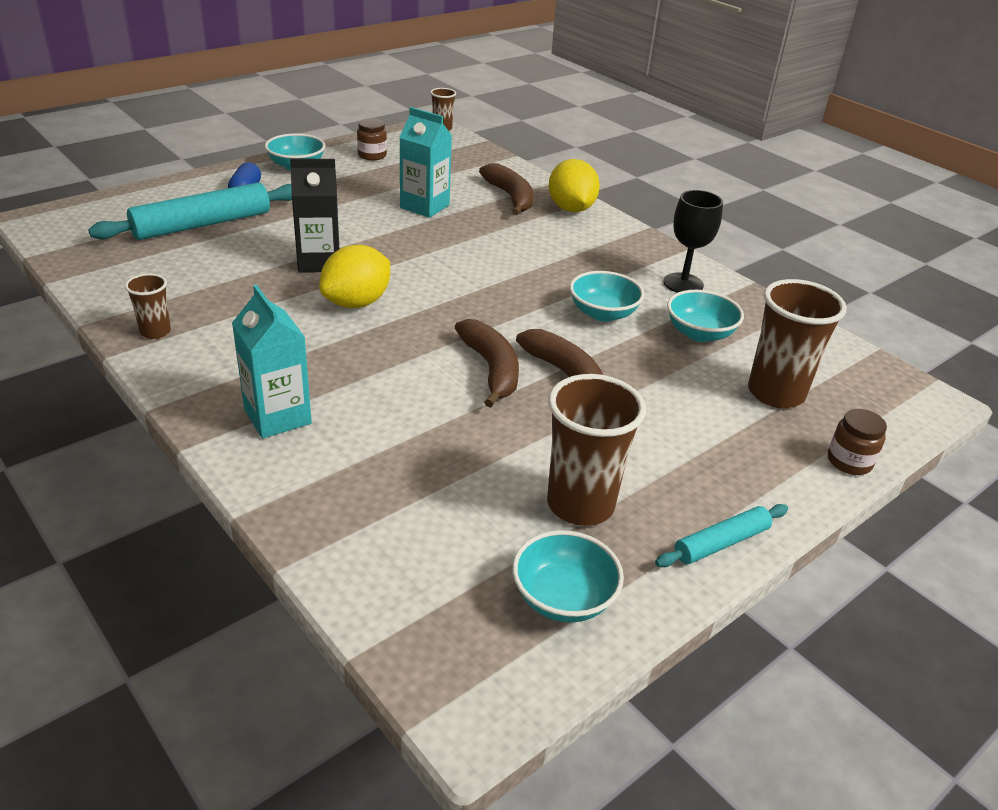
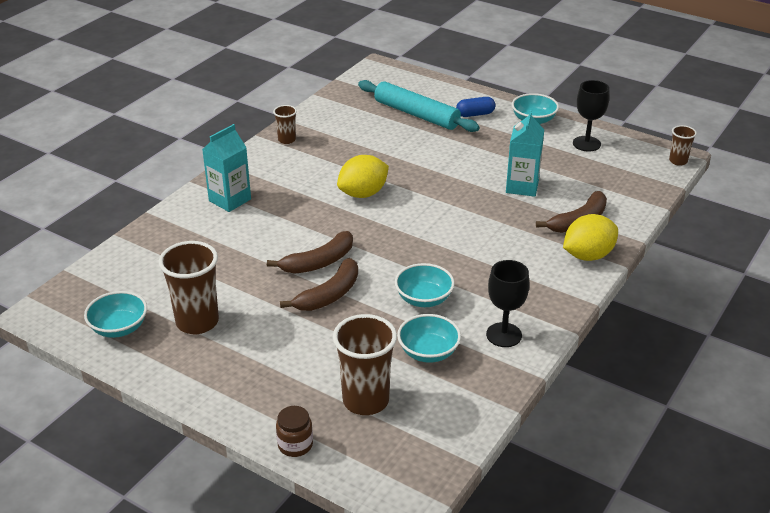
camera: 75 degrees right, 0 degrees up
black carton [290,159,340,273] -> none
yellow lemon [319,245,390,308] -> yellow lemon turned 60 degrees counterclockwise [337,155,389,198]
brown jar [357,118,387,160] -> black goblet [573,80,609,151]
turquoise rolling pin [655,504,788,567] -> none

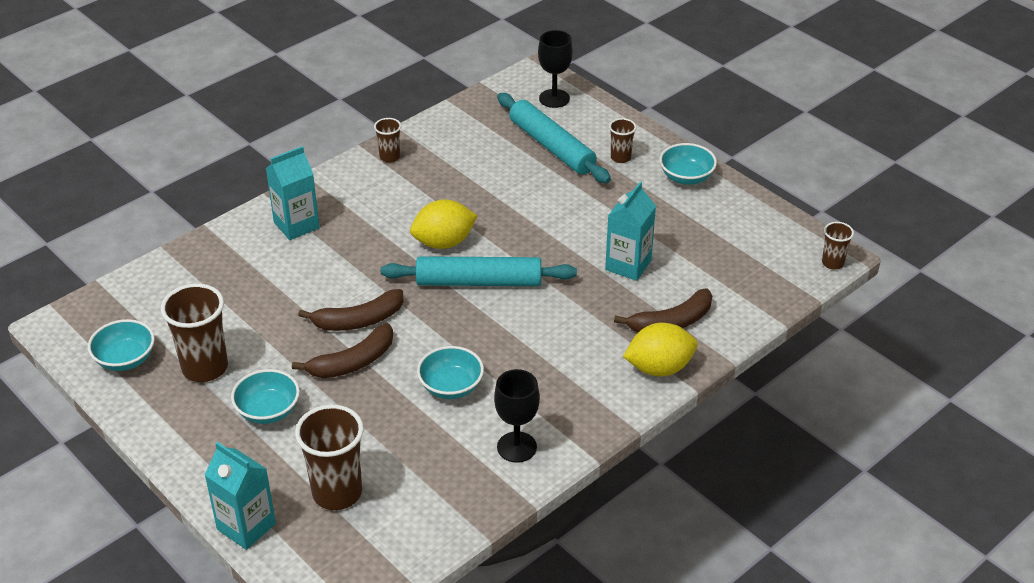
camera: 15 degrees right, 5 degrees up
brown jar [276,406,313,457] -> turquoise carton [205,442,276,550]
turquoise bowl [397,314,461,363] -> turquoise bowl moved to [231,369,300,424]
blue capsule [456,97,495,117] -> brown cup [609,118,636,163]
black goblet [573,80,609,151] -> black goblet moved to [538,30,573,108]
none -> turquoise rolling pin [381,256,577,286]

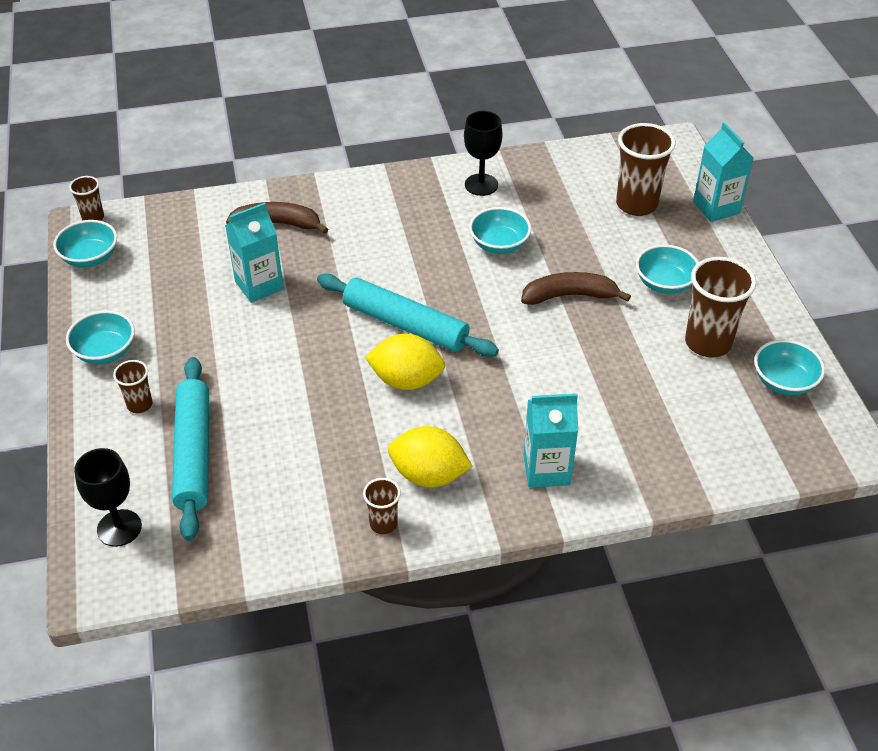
camera: 150 degrees left, 5 degrees up
brown banana [298,289,403,331] -> none
yellow lemon [623,323,698,377] -> yellow lemon moved to [388,426,473,487]
none -> turquoise bowl [53,220,117,267]

